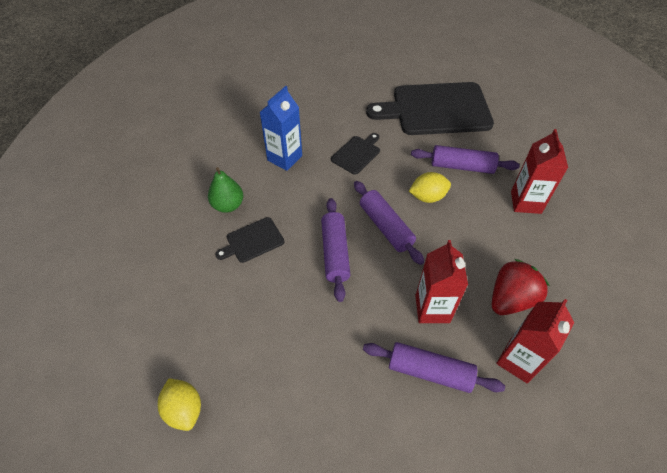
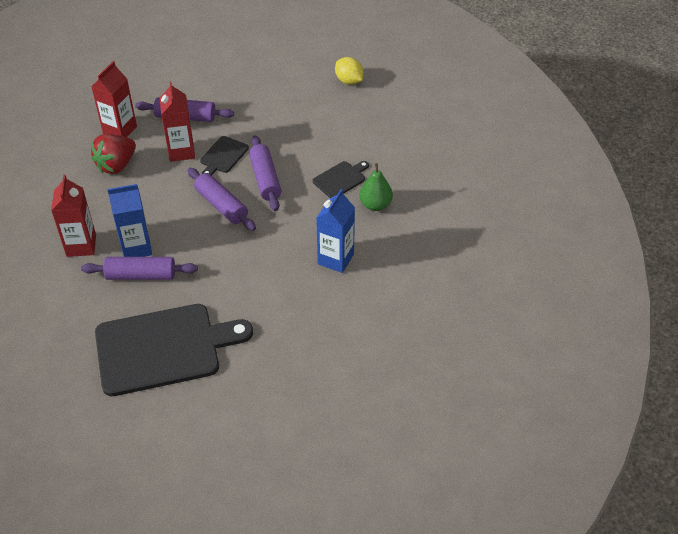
camera: 170 degrees right, 5 degrees down
black cutting board [331,133,380,175] -> black cutting board moved to [200,136,249,175]
yellow lemon [409,172,451,203] -> none
none -> blue carton [107,184,152,257]

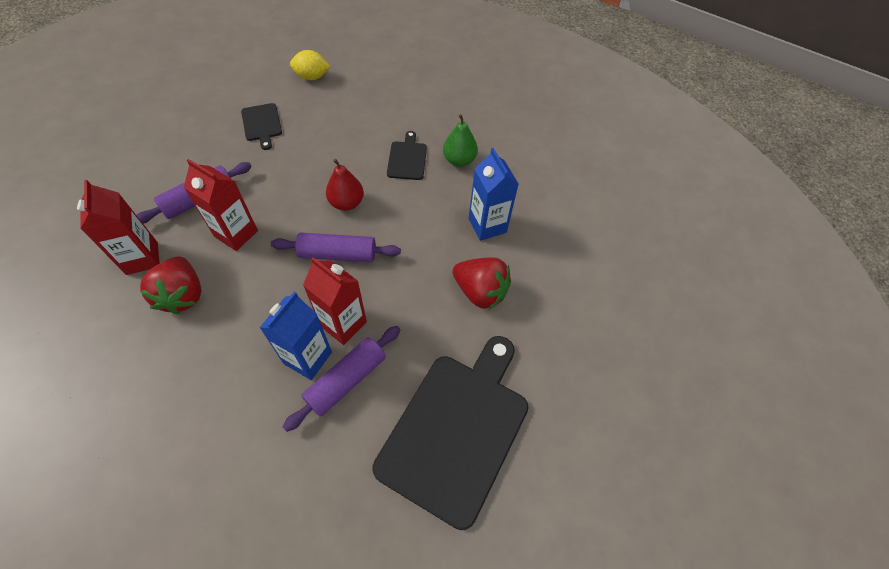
camera: 50 degrees left, 10 degrees up
red carton [51,175,96,257] -> red carton moved to [303,257,367,345]
black cutting board [200,136,249,175] -> black cutting board moved to [241,103,282,150]
purple rolling pin [249,135,281,211] -> red pear [326,159,364,211]
none -> red strawberry [452,257,511,310]

